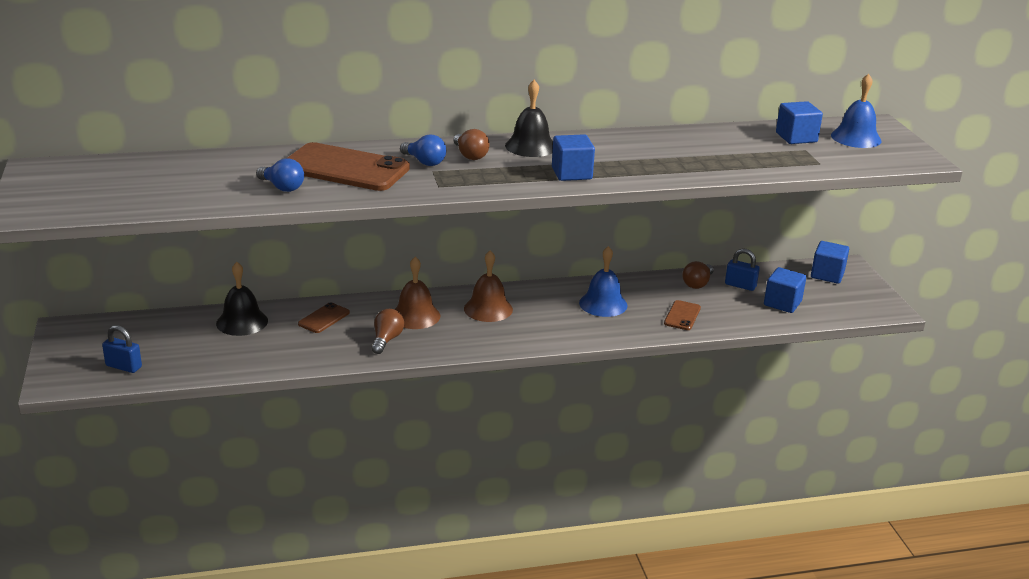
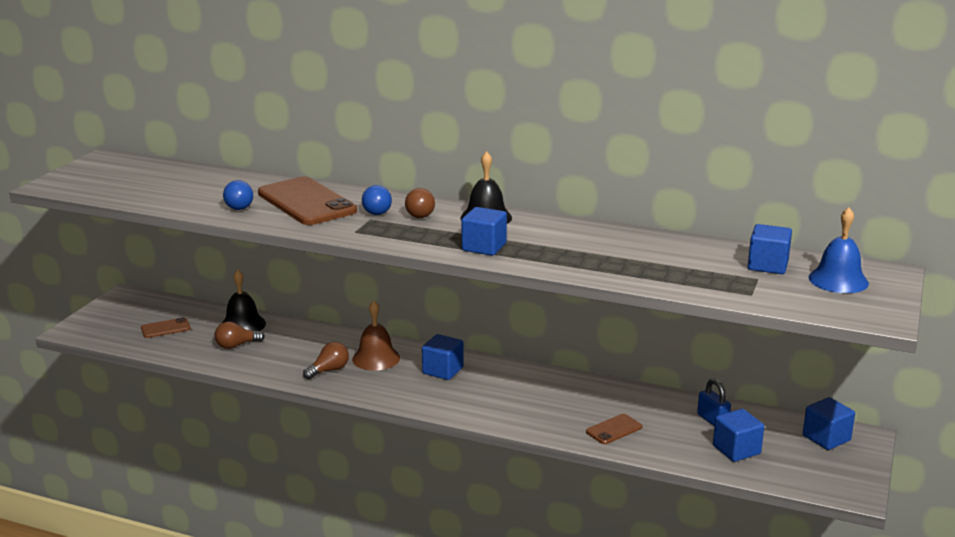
camera: 35 degrees right, 5 degrees down
blue padlock [102,325,142,373] -> none
brown phone [298,302,350,333] -> brown phone moved to [141,317,191,338]
brown bell [464,250,513,322] -> blue cube [422,334,464,380]
blue bell [579,246,628,317] -> none
brown light bulb [682,261,714,289] -> brown light bulb moved to [214,322,265,349]

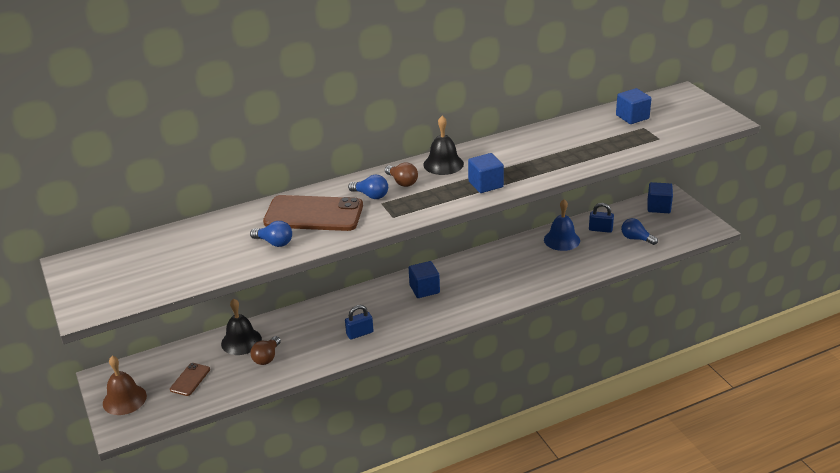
camera: 45 degrees left, 10 degrees up
brown light bulb [303,342,349,379] -> blue padlock [345,305,374,339]
brown bell [352,301,400,371] -> brown bell moved to [103,356,147,415]
brown phone [586,414,642,444] -> none
blue cube [713,409,764,462] -> blue light bulb [621,218,658,245]
blue bell [809,207,869,293] -> blue bell moved to [544,199,580,251]

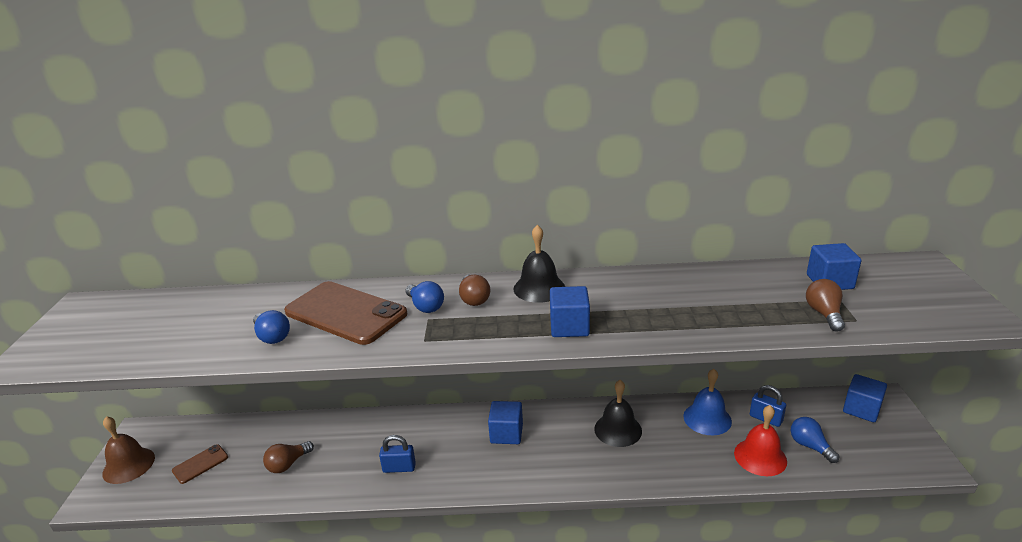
camera: 25 degrees right, 5 degrees down
black bell [221,298,262,355] -> black bell moved to [594,380,642,447]
none -> red bell [734,405,787,476]
none -> brown light bulb [806,279,845,331]

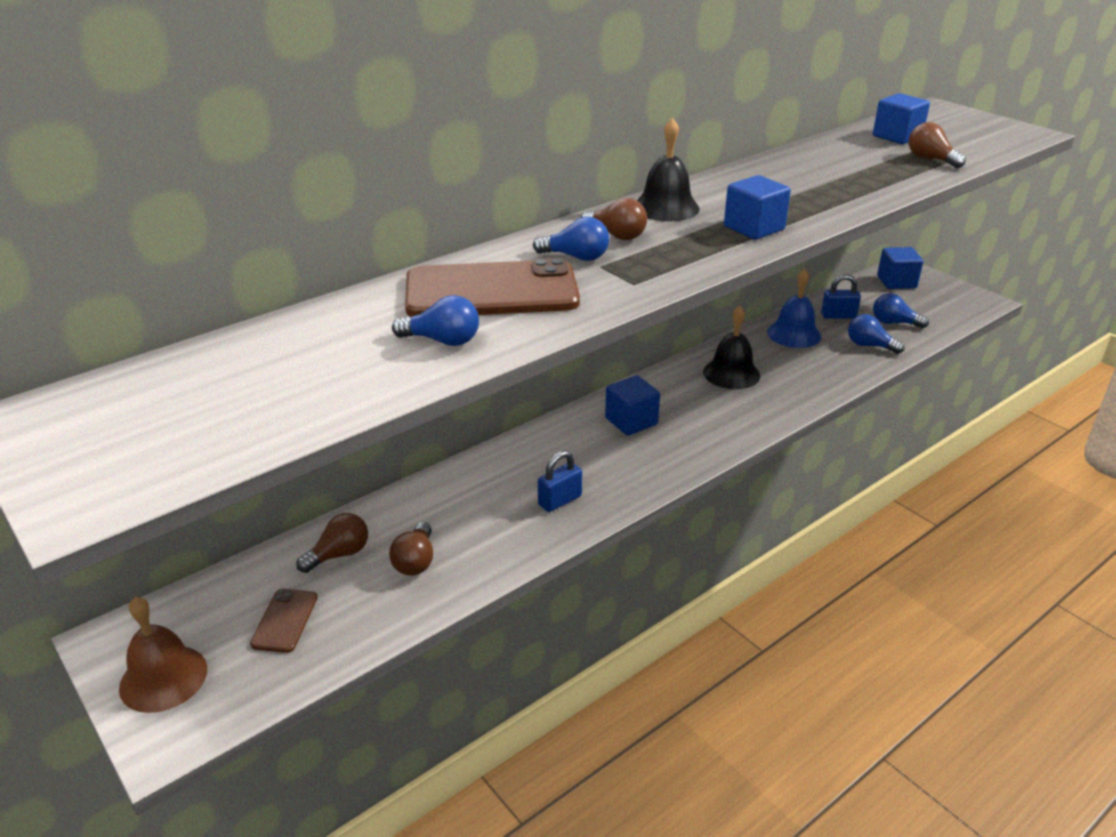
camera: 40 degrees left, 5 degrees up
red bell [734,405,787,476] -> blue light bulb [848,314,905,354]
none -> brown light bulb [296,513,368,573]

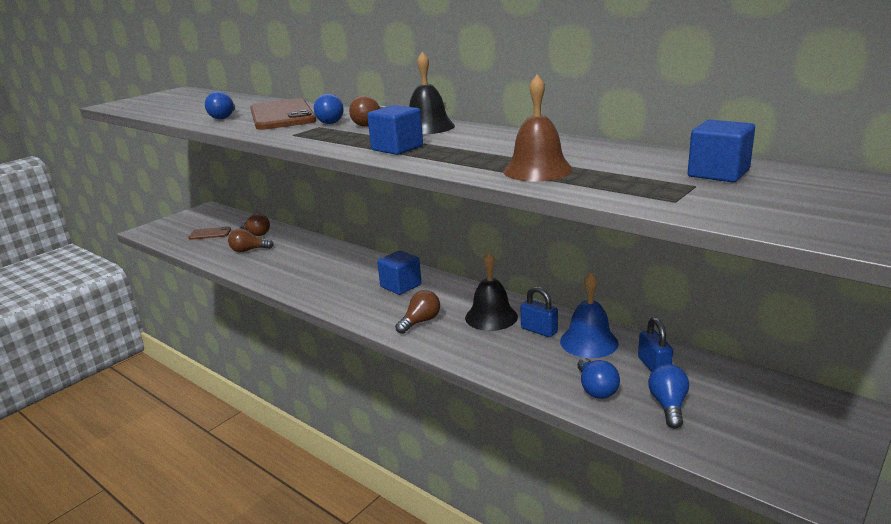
camera: 80 degrees right, 10 degrees down
brown bell [119,597,207,713] -> brown bell moved to [503,75,573,181]
blue padlock [538,451,582,512] -> blue padlock moved to [520,286,558,337]
blue light bulb [848,314,905,354] -> blue light bulb turned 150 degrees clockwise [577,358,620,399]
blue cube [877,247,923,289] -> none
brown light bulb [909,122,966,168] -> brown light bulb moved to [395,290,440,334]

